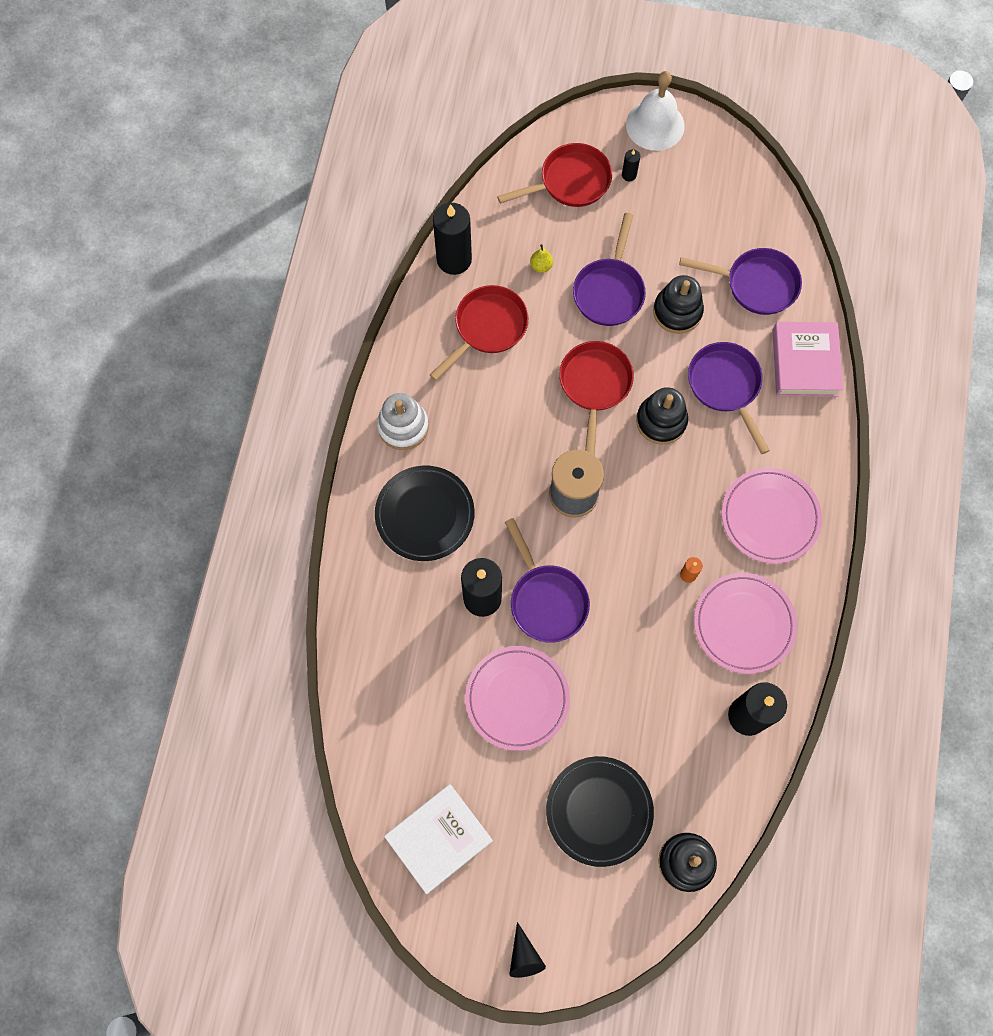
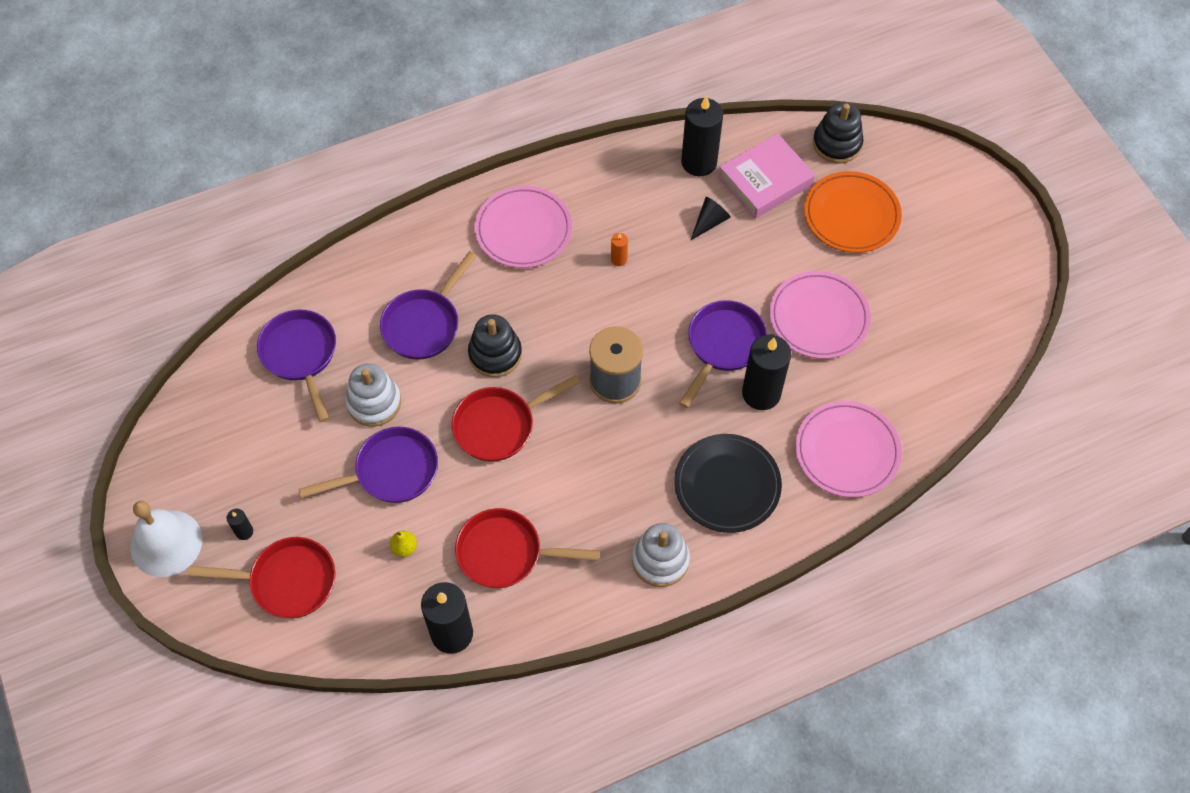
camera: 125 degrees left, 10 degrees down
white book [384,784,493,894] -> none
red pan [497,143,612,207] -> red pan turned 150 degrees clockwise [188,537,336,618]
black cone [509,922,546,978] -> black cone moved to [690,197,731,241]
black plate [546,756,654,867] -> orange plate [804,171,902,253]
black stacking toy [653,275,704,334] -> white stacking toy [346,363,401,427]
pink plate [694,573,797,674] -> pink plate moved to [795,401,902,498]
pink book [772,322,843,397] -> pink book moved to [718,133,815,219]

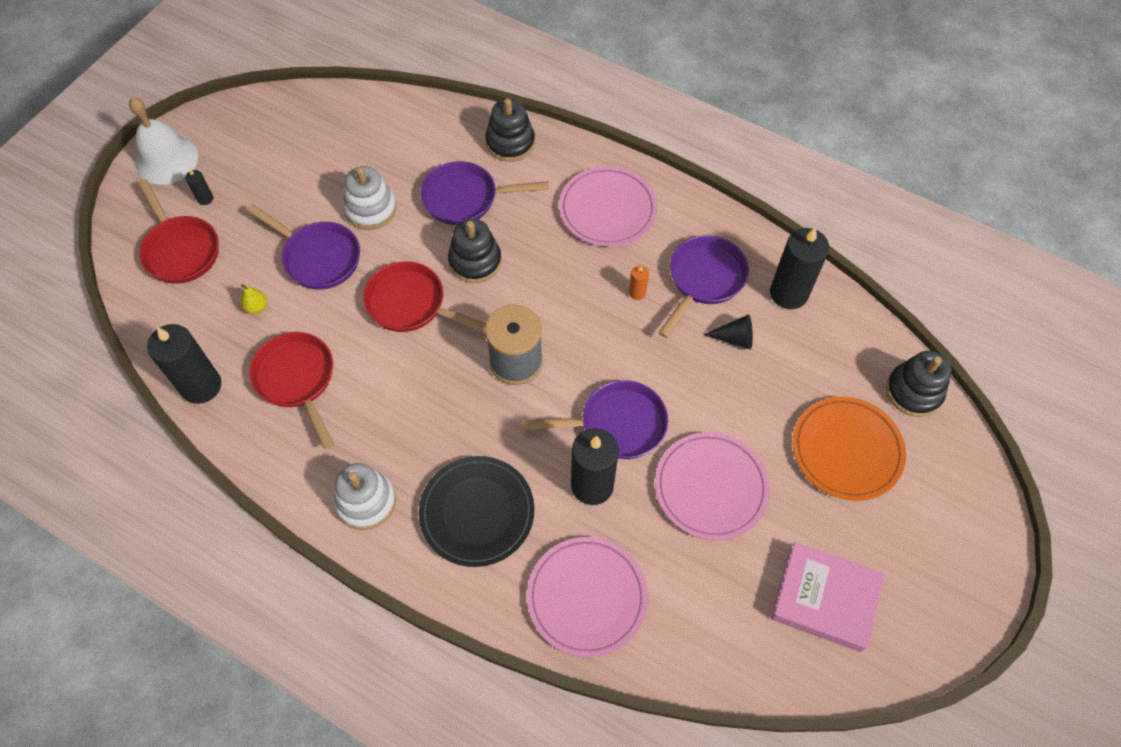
camera: 55 degrees right, 0 degrees up
purple pan [257,309,336,422] -> purple pan moved to [658,235,749,338]
pink book [718,133,815,219] -> pink book moved to [771,542,884,652]
none -> black stacking toy [485,99,535,162]

